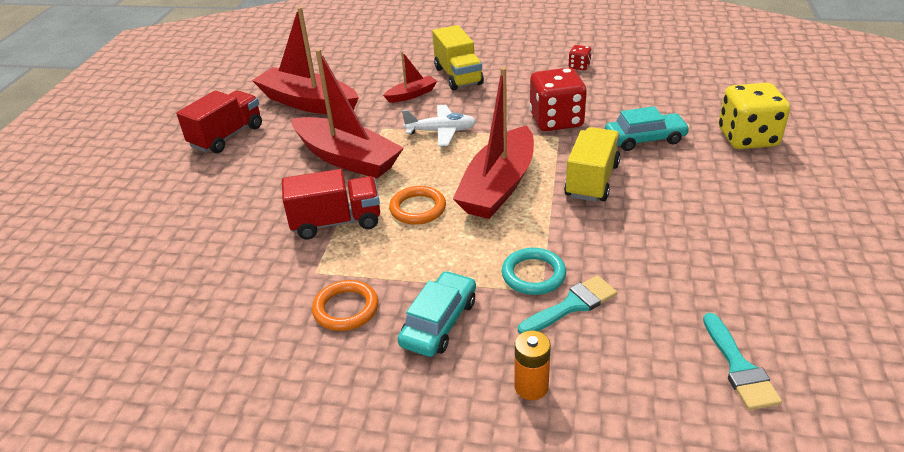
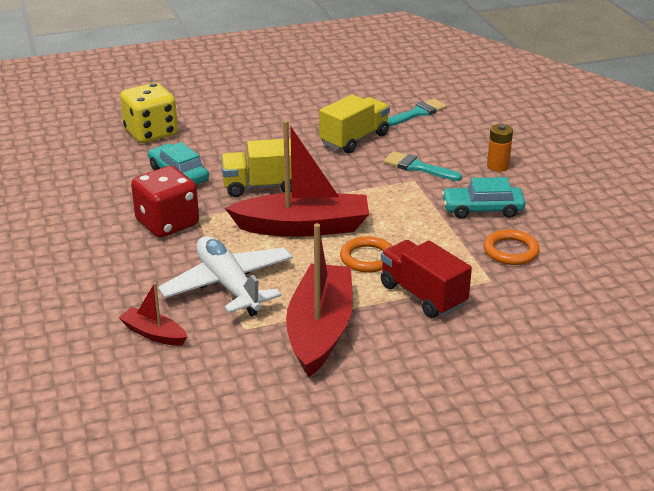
camera: 120 degrees left, 5 degrees down
red truck [176,90,262,153] -> none
red boat [252,7,359,114] -> none
white plane [402,105,476,146] -> white plane [158,236,293,316], size x1.54
yellow truck [433,25,484,91] -> yellow truck moved to [319,94,390,154]
turquoise ring [502,248,566,295] -> none
red dice [569,45,592,70] -> none

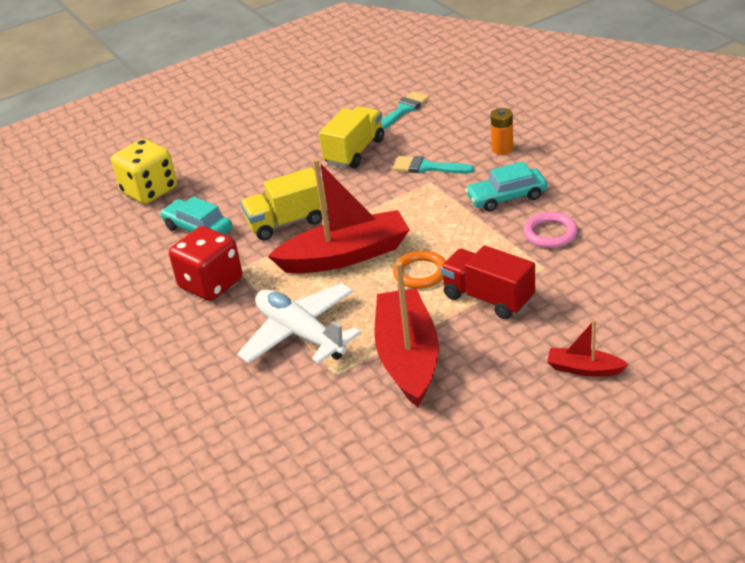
camera: 10 degrees left, 5 degrees up
red boat [119,283,187,346] -> red boat moved to [547,320,629,377]
orange ring [484,230,540,265] -> pink ring [523,212,578,248]

